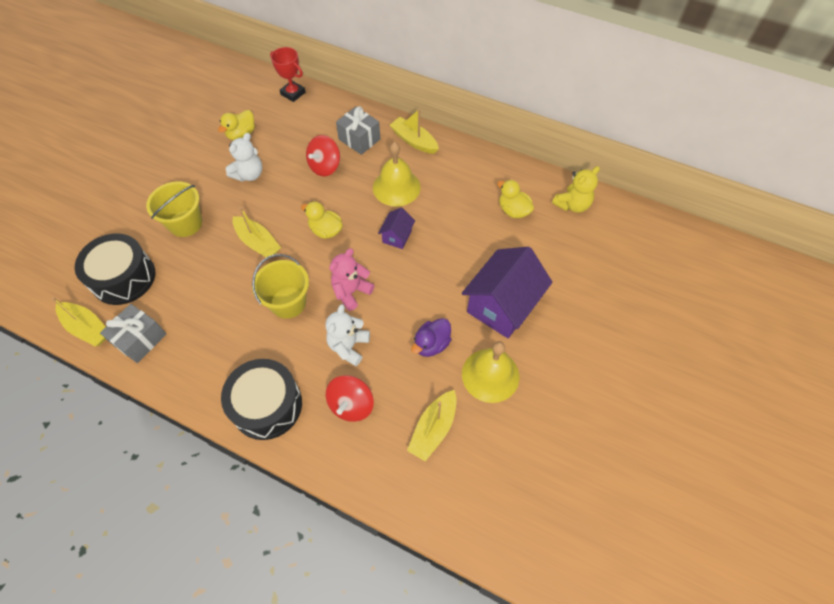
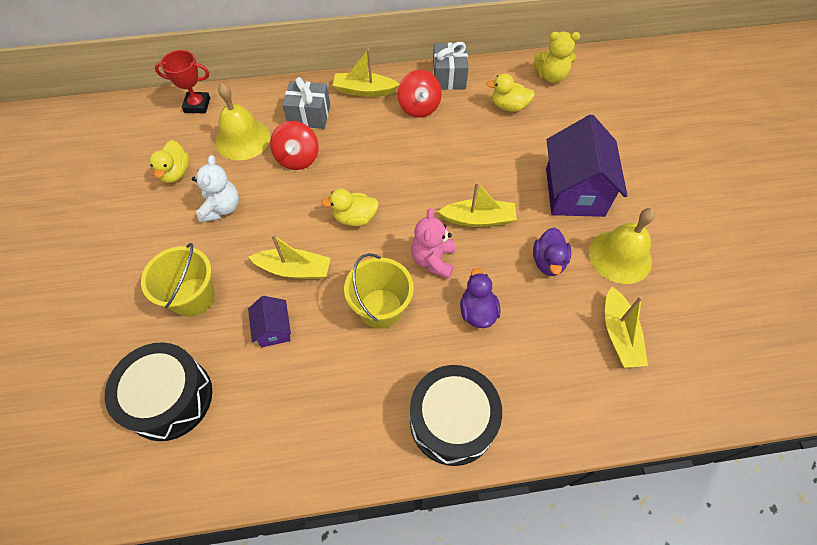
camera: 35 degrees left, 0 degrees up
yellow boat [52,297,106,346] -> yellow boat moved to [438,182,517,227]
grey gift [100,304,166,363] -> grey gift moved to [433,42,469,90]
white teddy bear [325,304,370,366] -> purple duck [460,268,500,328]
red spinning top [326,375,374,422] -> red spinning top moved to [397,70,442,118]
yellow bell [373,142,421,207] -> yellow bell moved to [215,83,270,160]
purple house [378,208,415,249] -> purple house moved to [248,296,291,348]
yellow teddy bear [552,166,600,213] -> yellow teddy bear turned 75 degrees clockwise [534,31,580,83]

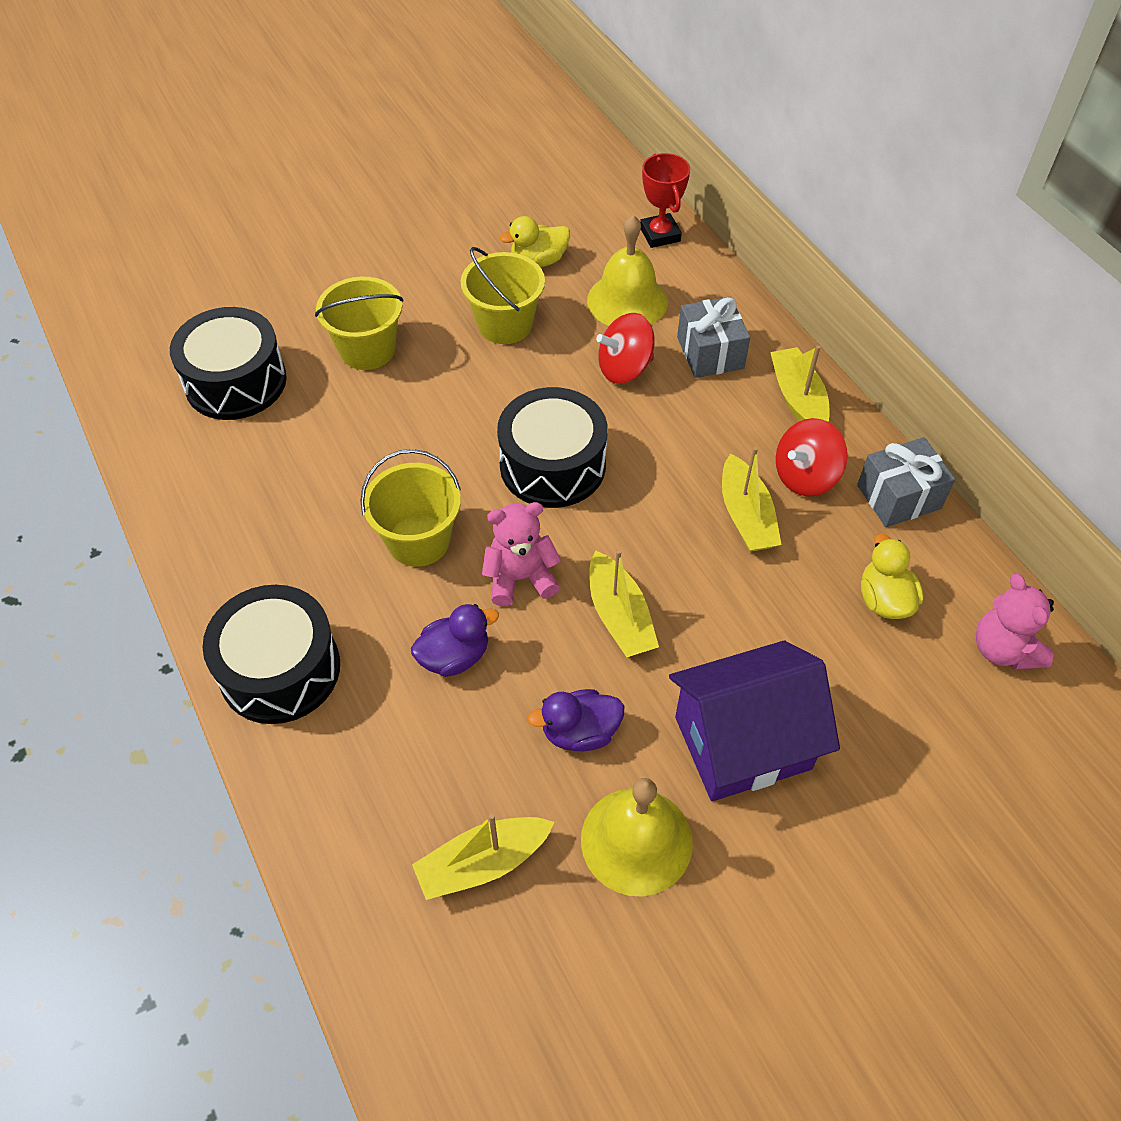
camera: 70 degrees right, 5 degrees down
white teddy bear [192,155,239,223] -> yellow bucket [461,247,545,344]
purple house [248,296,291,348] -> none
yellow boat [249,234,331,279] -> yellow boat moved to [722,447,782,552]
yellow duck [321,189,379,226] -> black drum [497,387,608,508]
yellow teddy bear [534,31,580,83] -> pink teddy bear [975,574,1054,670]

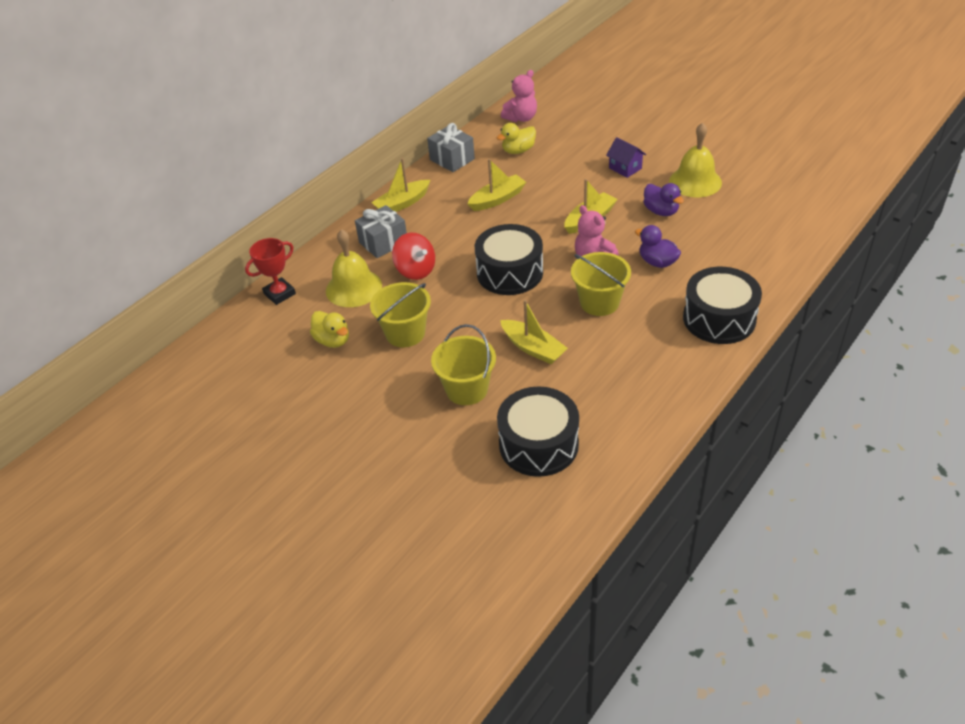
camera: 110 degrees left, 10 degrees down
yellow boat [412,814,554,900] -> yellow boat moved to [500,300,568,364]
purple house [669,641,840,801] -> purple house [606,137,646,178], size x0.48
red spinning top [776,418,848,497] -> none

